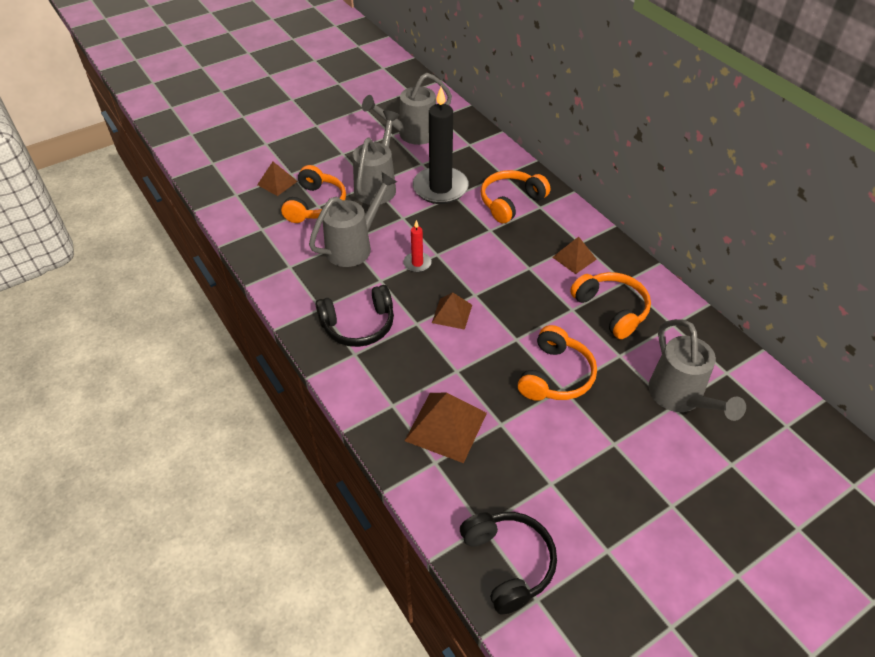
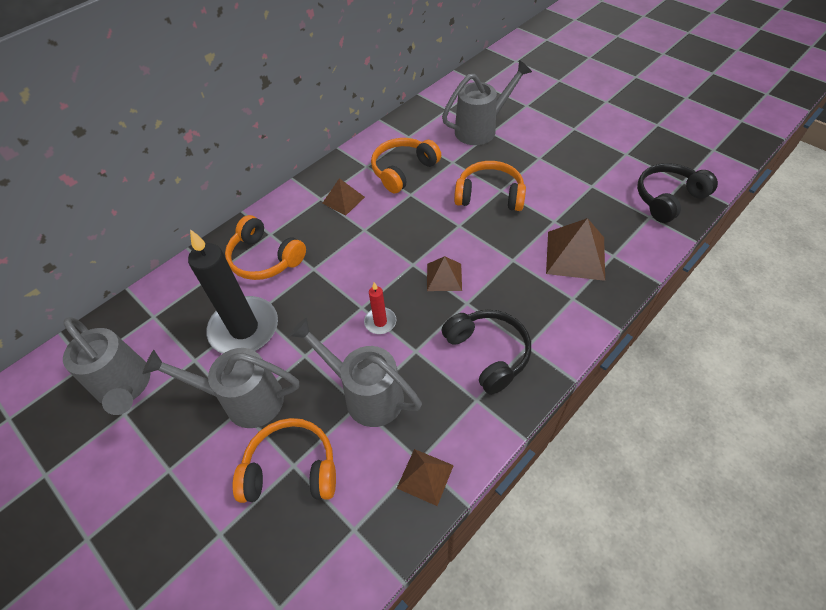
camera: 100 degrees left, 5 degrees up
brown pyramid [257,162,298,196] -> brown pyramid moved to [397,449,454,506]

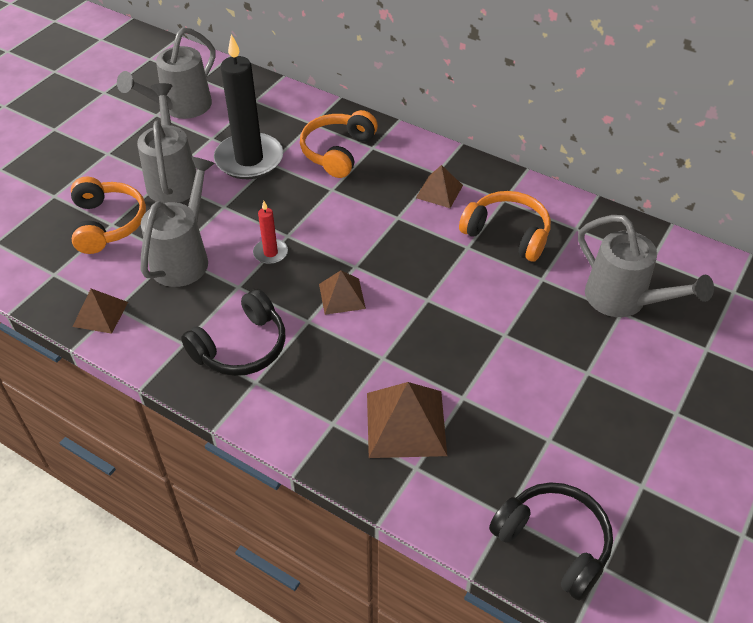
camera: 75 degrees right, 5 degrees down
orange headphones [454,161,526,211] -> none

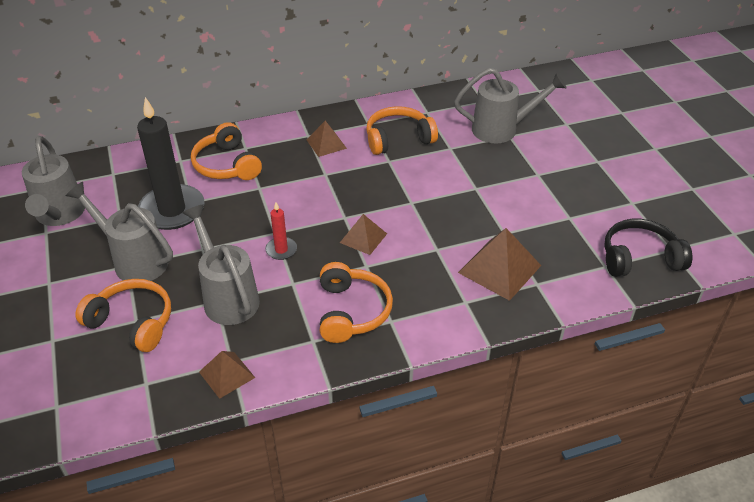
camera: 50 degrees left, 5 degrees down
black headphones [181,288,285,376] -> orange headphones [320,262,393,343]

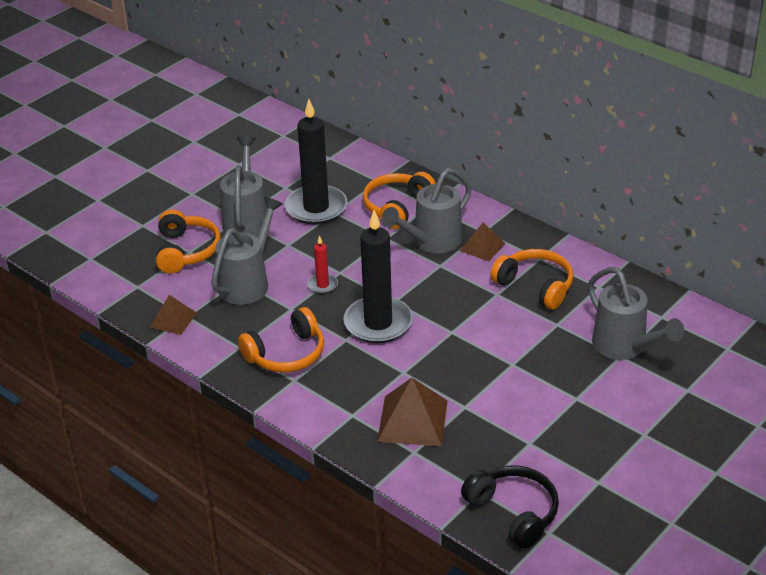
camera: 60 degrees right, 5 degrees down
grey watering can [22,136,85,226] -> grey watering can moved to [382,168,472,253]
brown pyramid [340,214,387,255] -> black candle [343,210,413,343]

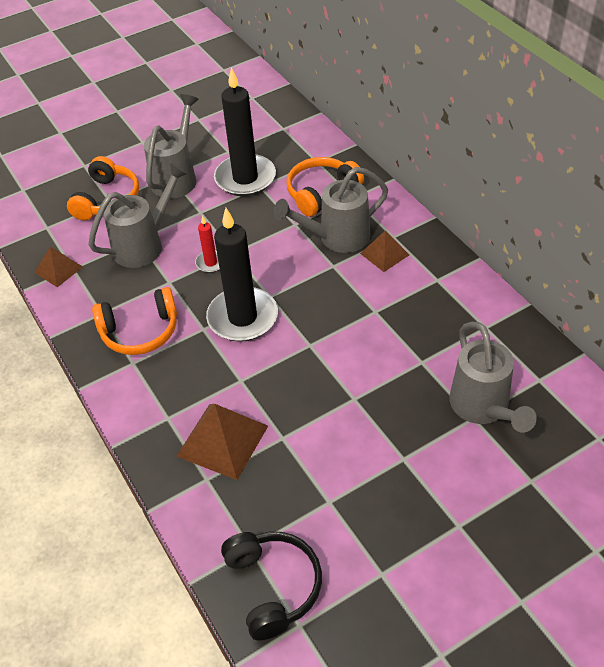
camera: 20 degrees right, 10 degrees up
orange headphones [490,249,573,310] -> none

